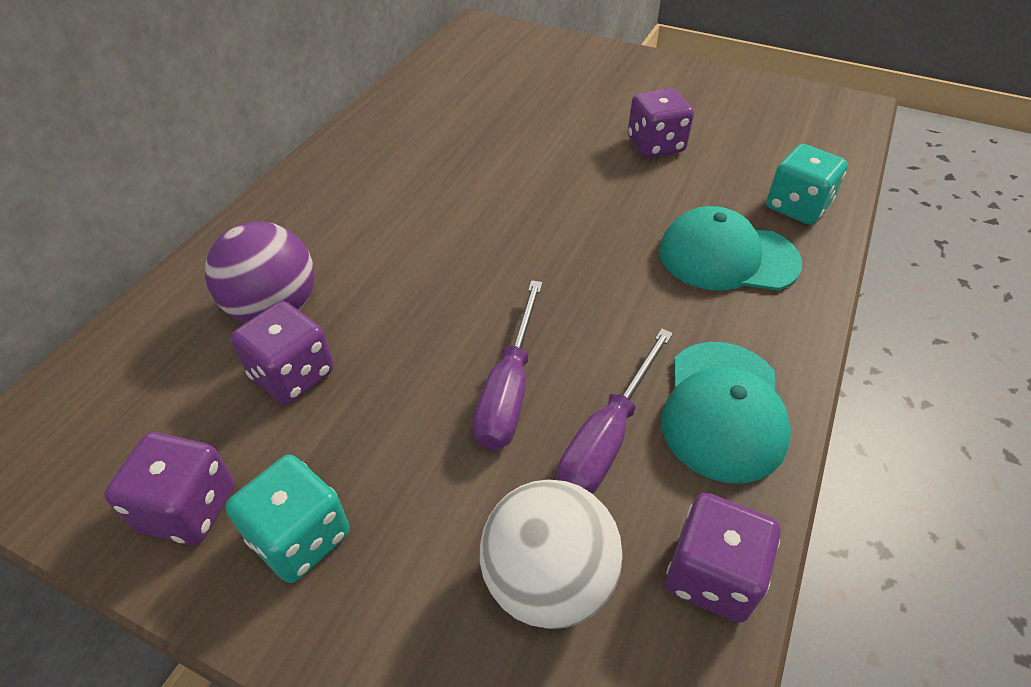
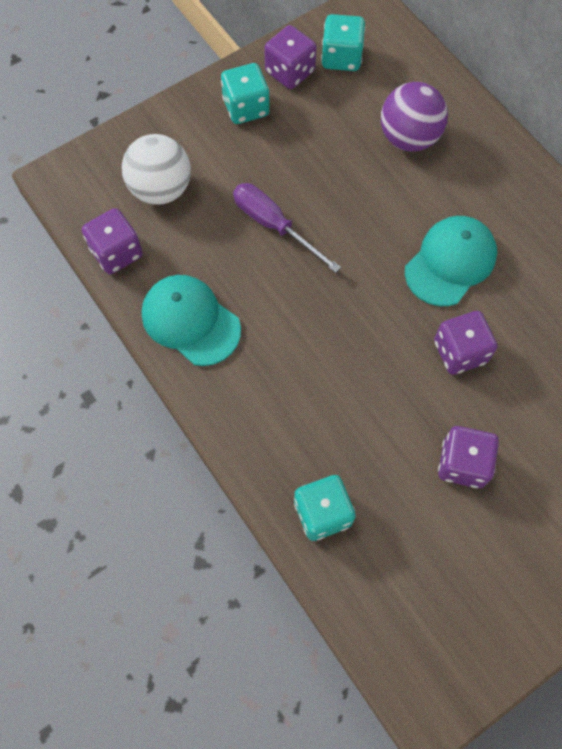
camera: 120 degrees right, 20 degrees up
purple dice [231,301,334,405] -> purple dice moved to [434,311,497,375]
purple screwdriver [556,329,673,494] -> none
turquoise cap [659,206,802,291] -> turquoise cap moved to [405,216,497,306]
none -> turquoise dice [321,14,365,71]

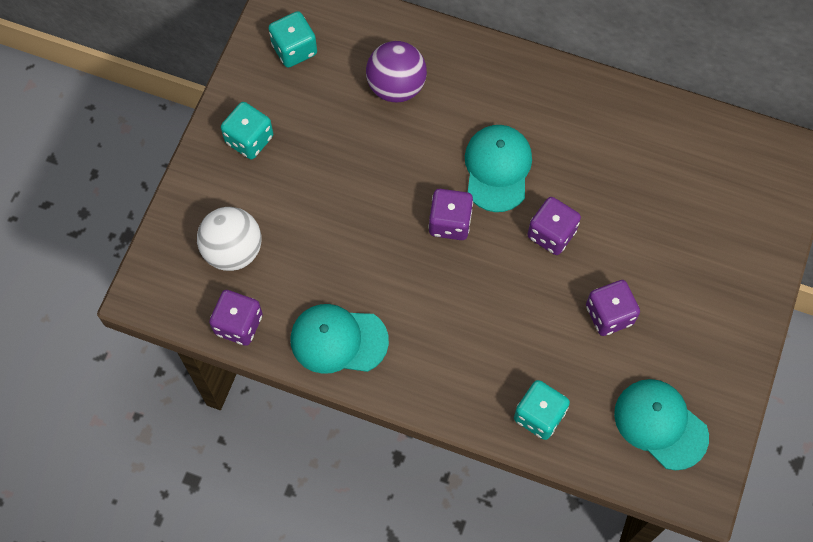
camera: 35 degrees left, 0 degrees up
purple screwdriver [233,183,341,273] -> none
purple dice [264,25,317,89] -> purple dice moved to [428,189,473,240]
none -> turquoise cap [614,379,709,470]

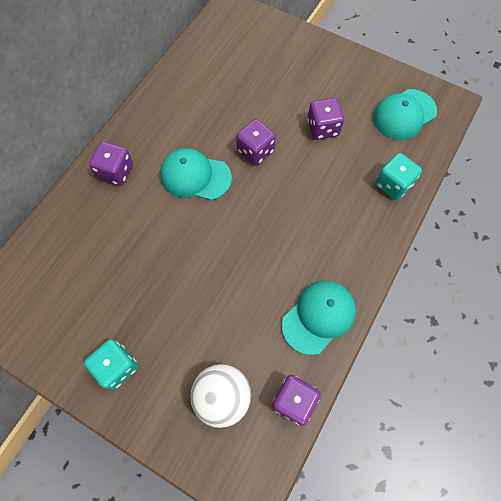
camera: 80 degrees left, 0 degrees up
turquoise dice [268,11,317,68] -> none
turquoise cap [291,304,389,374] -> turquoise cap turned 150 degrees counterclockwise [282,280,356,355]
purple ball [366,41,427,102] -> none
purple dice [428,189,473,240] -> purple dice moved to [89,142,133,186]

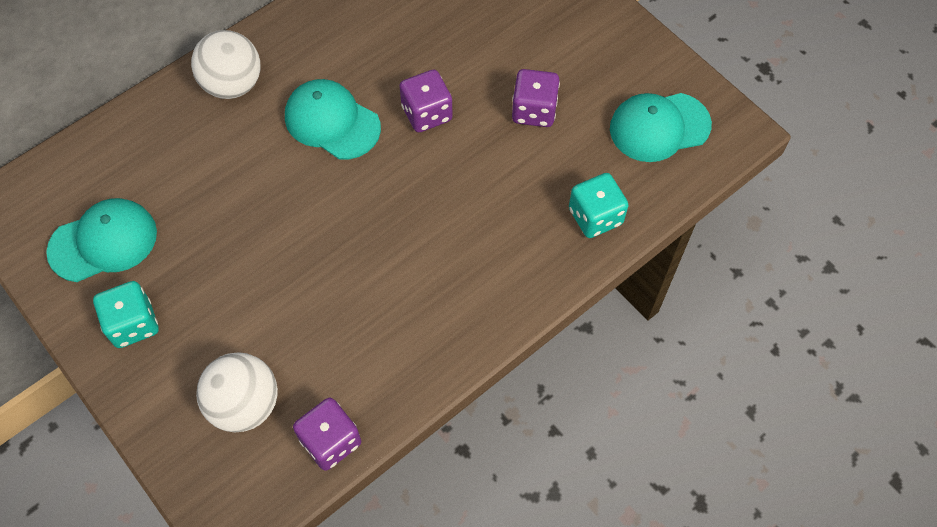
camera: 20 degrees right, 5 degrees down
purple dice [89,142,133,186] -> white ball [191,30,260,99]
turquoise cap [282,280,356,355] -> turquoise cap moved to [46,198,157,282]

